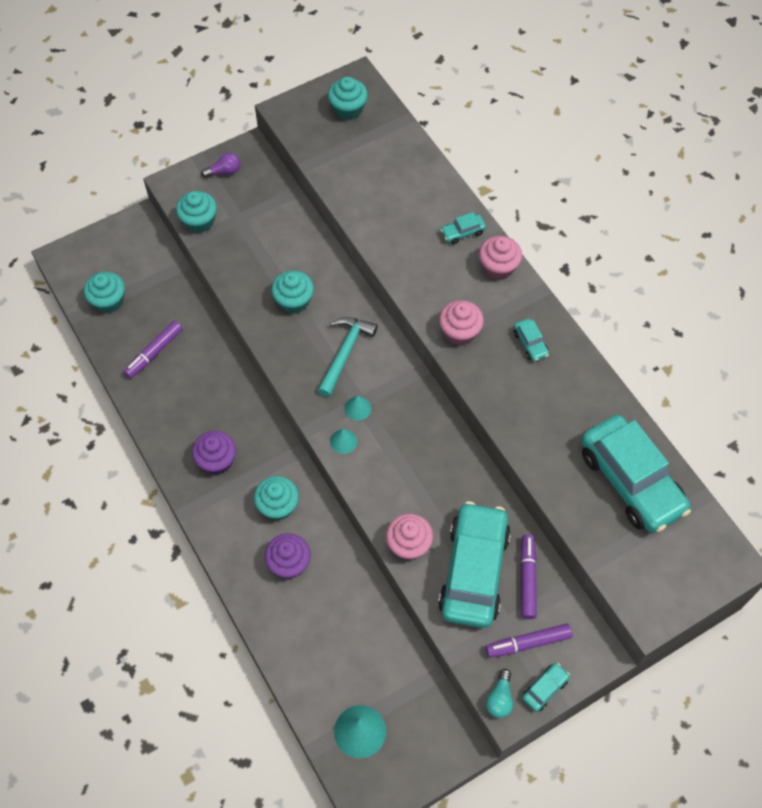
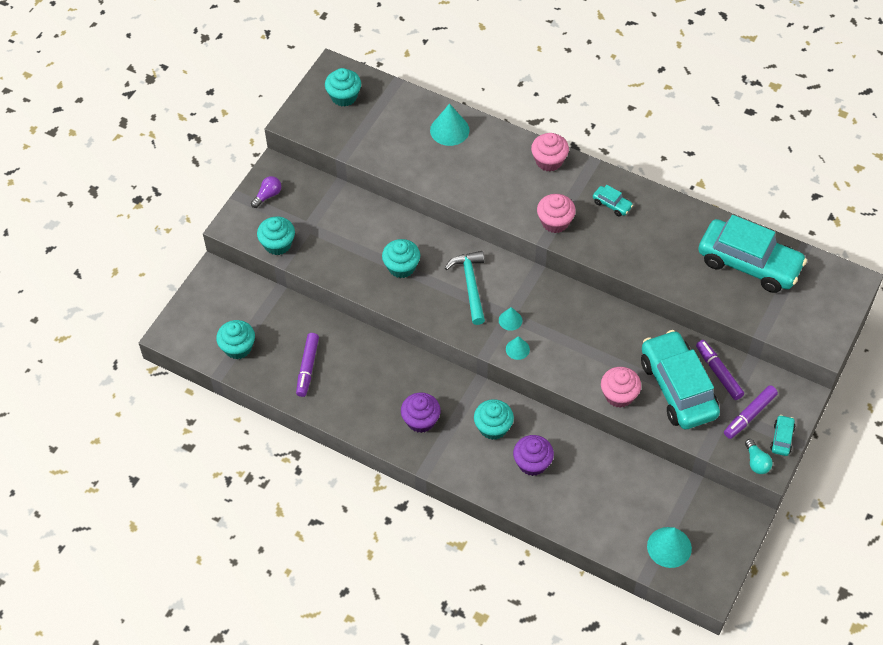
camera: 30 degrees left, 5 degrees down
turquoise car [440,212,486,245] -> none
none -> turquoise cone [430,104,470,146]

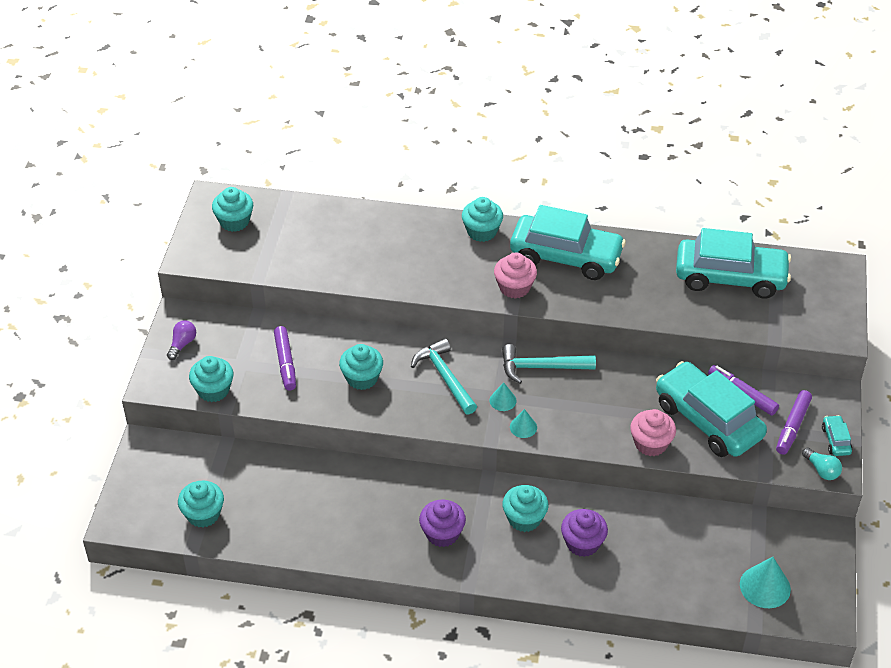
camera: 20 degrees left, 10 degrees down
purple marker [296,333,319,397] -> purple marker moved to [274,326,296,390]
turquoise cone [430,104,470,146] -> none
pink cupcake [531,133,569,172] -> turquoise cupcake [462,197,503,242]
turquoise car [593,185,633,217] -> turquoise car [510,205,626,280], size x2.49
none -> turquoise hammer [502,344,596,384]

